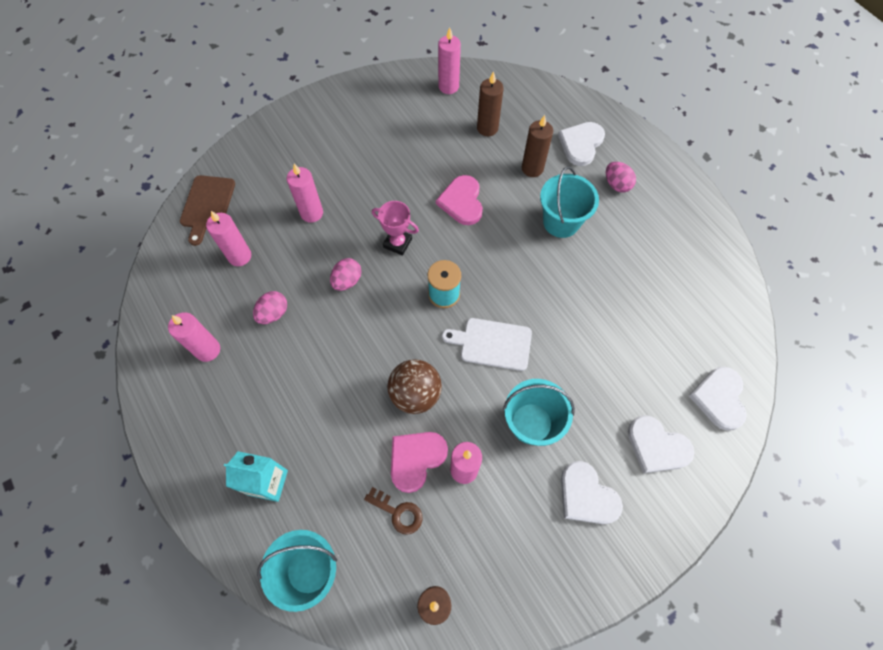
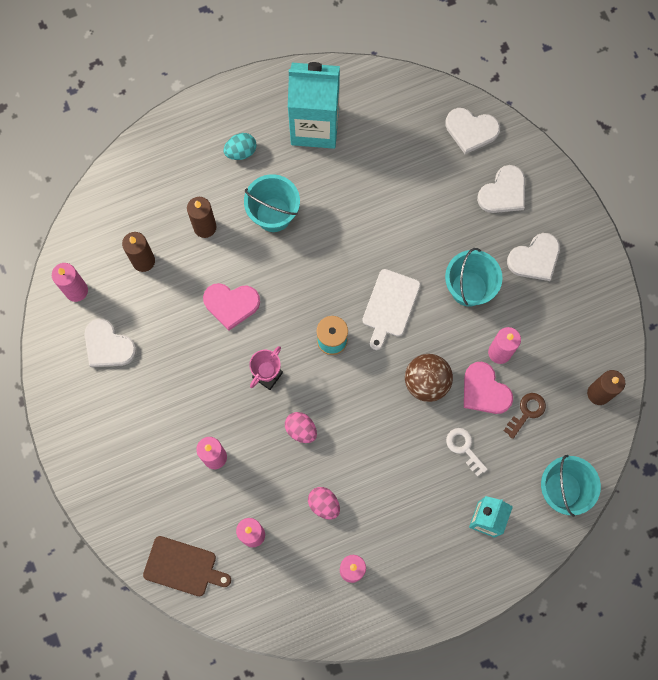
camera: 80 degrees left, 10 degrees up
white heart [558,122,605,166] -> white heart moved to [85,319,137,367]
pink egg [606,162,636,192] -> turquoise egg [223,133,256,160]
none -> turquoise carton [288,62,340,149]
none -> white key [446,428,488,477]

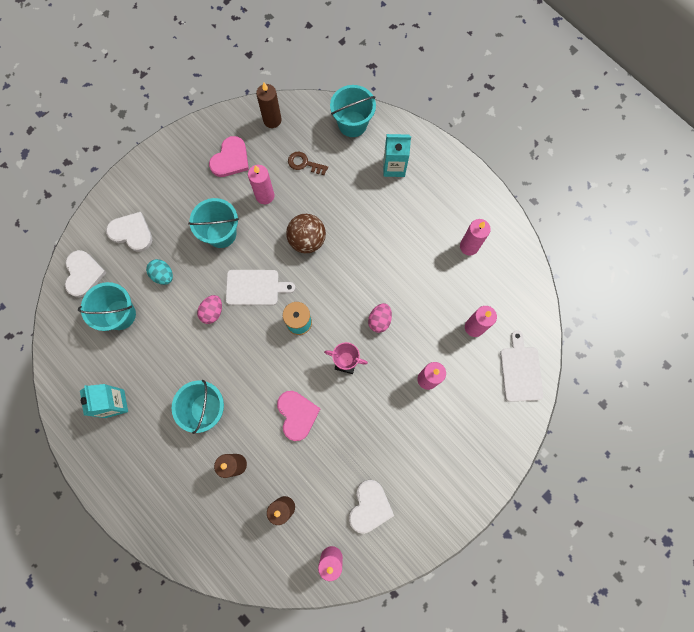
camera: 110 degrees left, 0 degrees up
brown cutting board [143,536,231,596] -> white cutting board [500,330,543,402]
turquoise egg [223,133,256,160] -> turquoise egg moved to [146,259,173,285]
turquoise carton [288,62,340,149] -> turquoise carton [80,384,128,418], size x0.58
pink egg [308,487,340,520] -> pink egg moved to [197,295,222,324]
white key [446,428,488,477] -> none
pink heart [464,362,513,414] -> pink heart moved to [209,136,249,177]
white heart [507,233,560,281] -> none
none -> turquoise bucket [78,282,136,331]

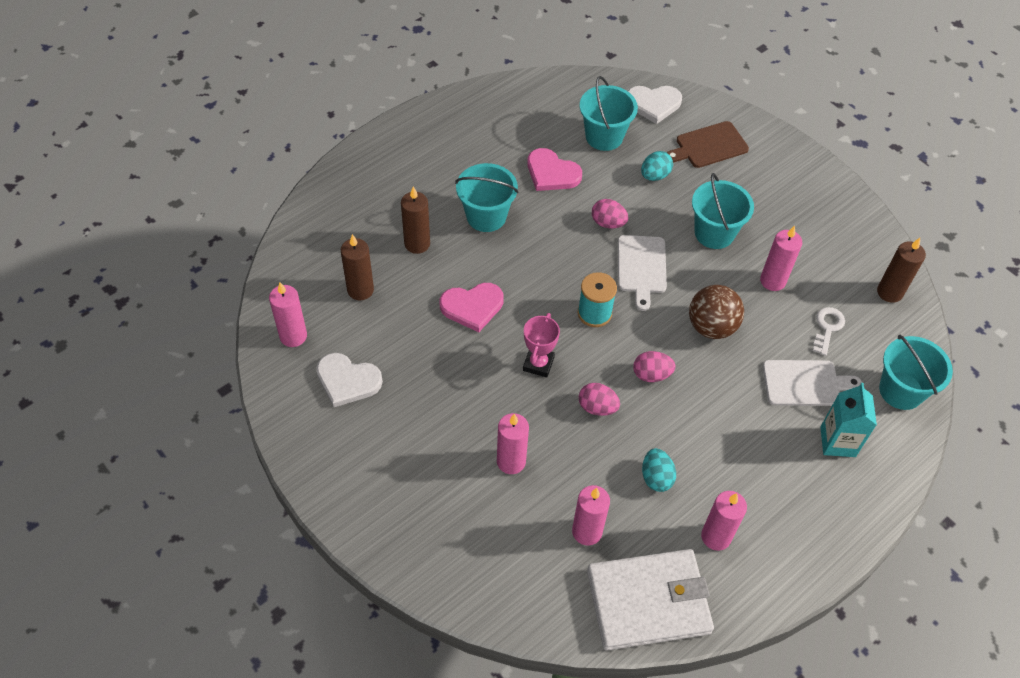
camera: 90 degrees right, 20 degrees down
turquoise carton [80,384,128,418] -> none
white heart [106,212,152,252] -> brown cutting board [667,121,749,168]
pink heart [209,136,249,177] -> pink heart moved to [527,148,582,191]
brown key [288,152,328,175] -> white key [813,307,845,356]
white cutting board [500,330,543,402] -> white cutting board moved to [763,360,862,406]
none -> white wallet [587,549,714,651]
none -> pink egg [633,351,676,382]
none -> turquoise egg [642,448,676,492]

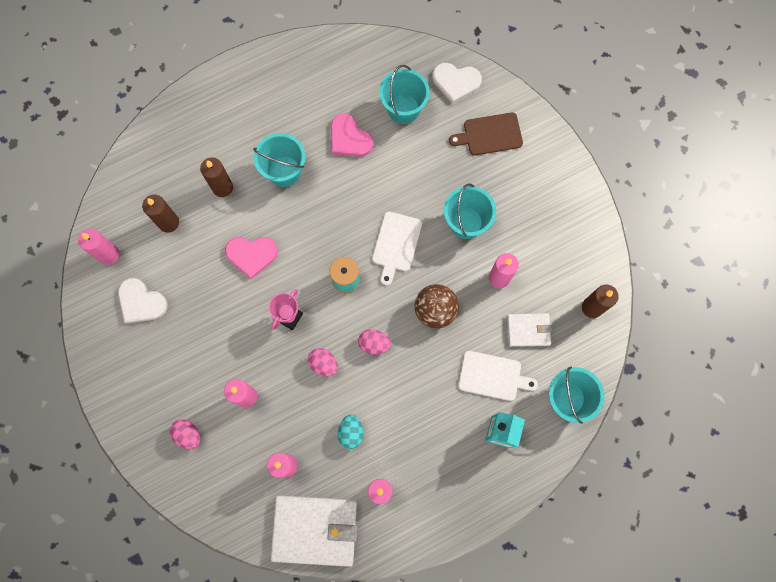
camera: 15 degrees right, 20 degrees up
pink egg [592,199,628,229] -> pink egg moved to [170,419,200,449]
turquoise egg [641,151,673,181] -> none
white key [813,307,845,356] -> white wallet [507,313,552,347]

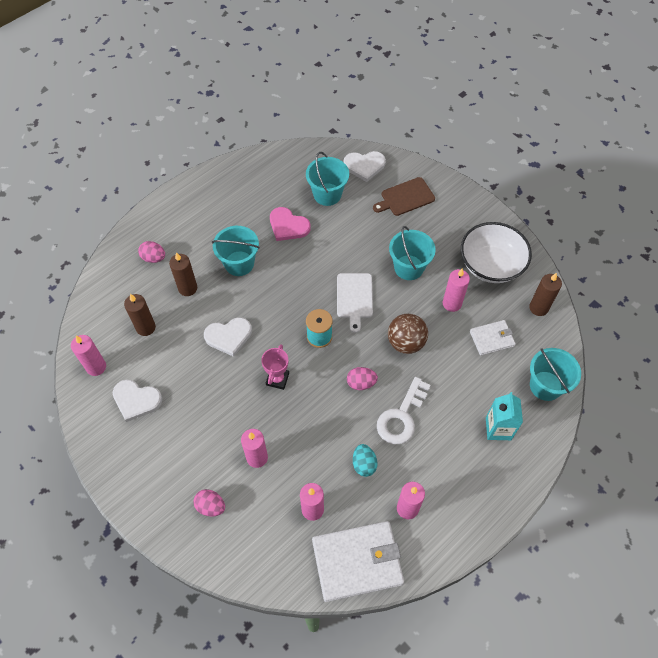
camera: 15 degrees left, 15 degrees down
pink heart [225,237,278,279] -> white heart [204,317,252,357]
pink egg [308,348,338,376] -> pink egg moved to [138,241,165,263]
white cutting board [458,351,538,401] -> none
none -> white key [377,377,431,444]
none -> white bowl [461,222,532,283]

